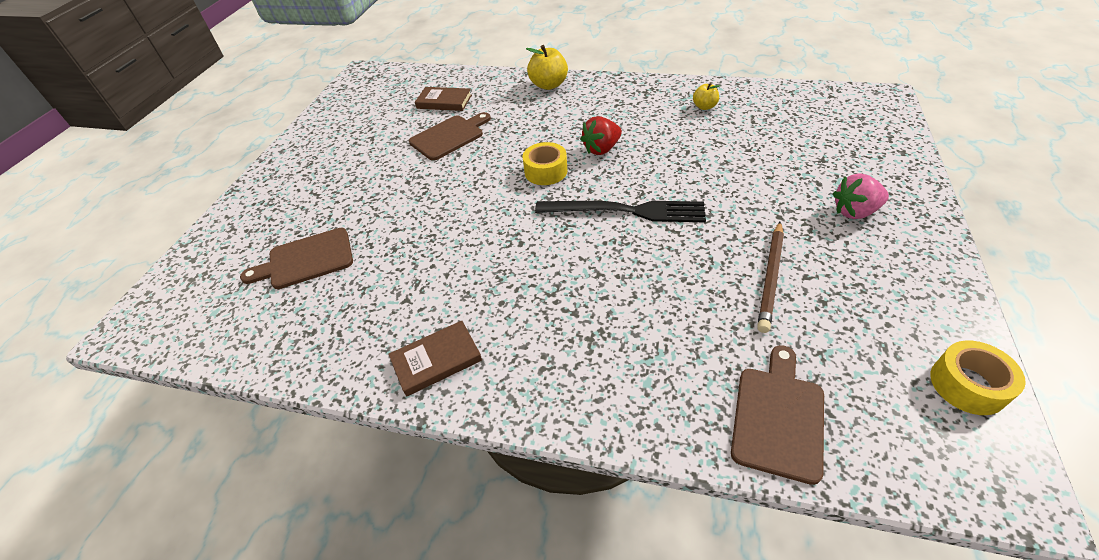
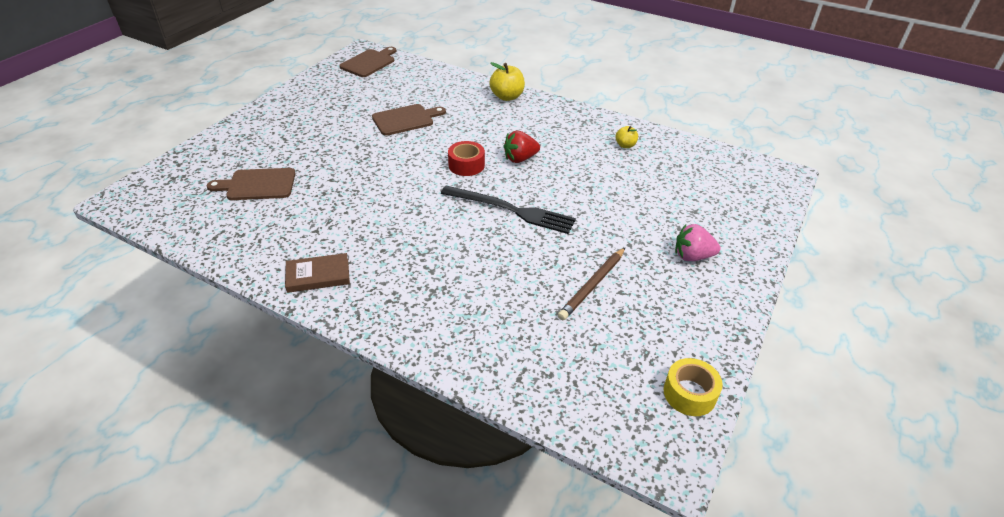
camera: 10 degrees right, 5 degrees down
brown book [415,87,472,111] -> none
yellow tape [522,142,567,185] -> red tape [448,141,485,176]
brown cutting board [731,345,824,485] -> brown cutting board moved to [339,47,396,77]

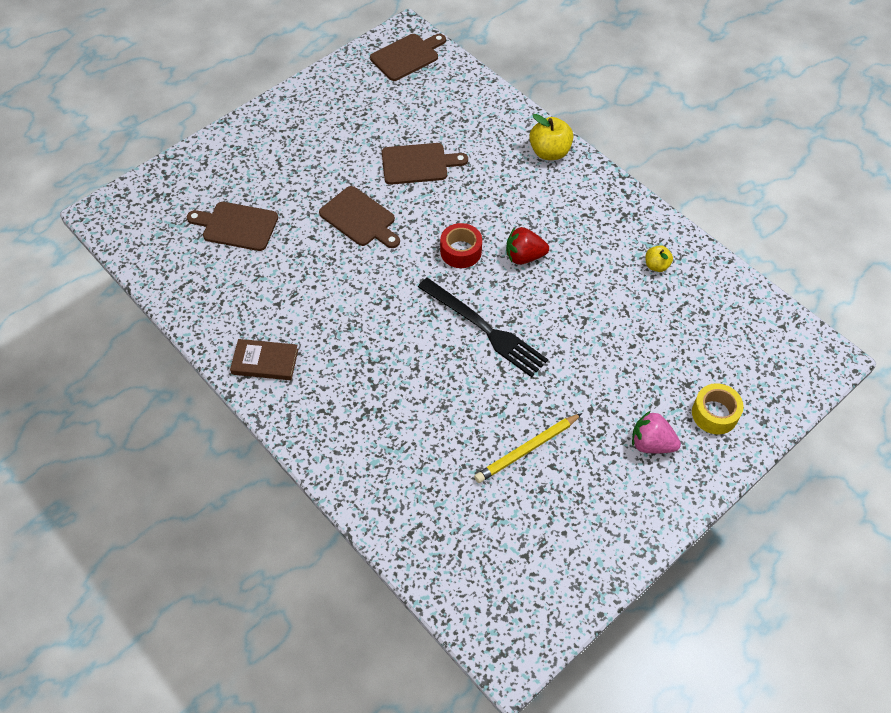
camera: 20 degrees right, 15 degrees up
brown pencil [558,248,625,320] -> yellow pencil [474,413,582,483]
yellow tape [664,358,723,416] -> yellow tape moved to [692,383,744,434]
none -> brown cutting board [319,186,400,248]

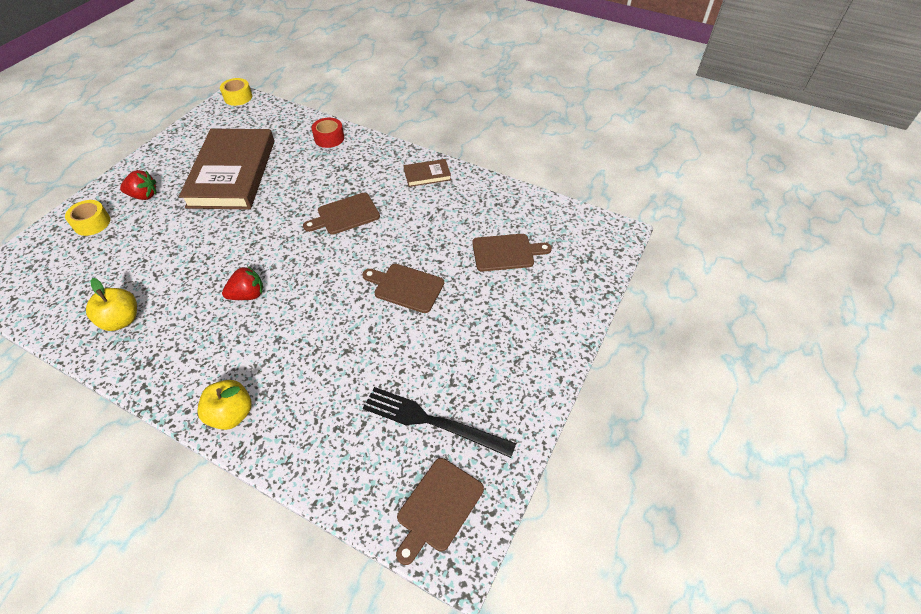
camera: 160 degrees right, 5 degrees down
brown cutting board [382,143,468,185] -> brown cutting board moved to [303,193,380,235]
black fork [418,278,548,377] -> black fork moved to [363,387,516,458]
red tape [440,223,482,268] -> red tape moved to [312,118,344,148]
yellow pencil [474,413,582,483] -> brown book [179,129,274,209]
pink strawberry [632,411,681,453] -> red strawberry [120,170,156,200]
yellow apple [645,245,673,272] -> yellow apple [86,278,137,331], size x1.72
none -> yellow tape [220,78,252,106]

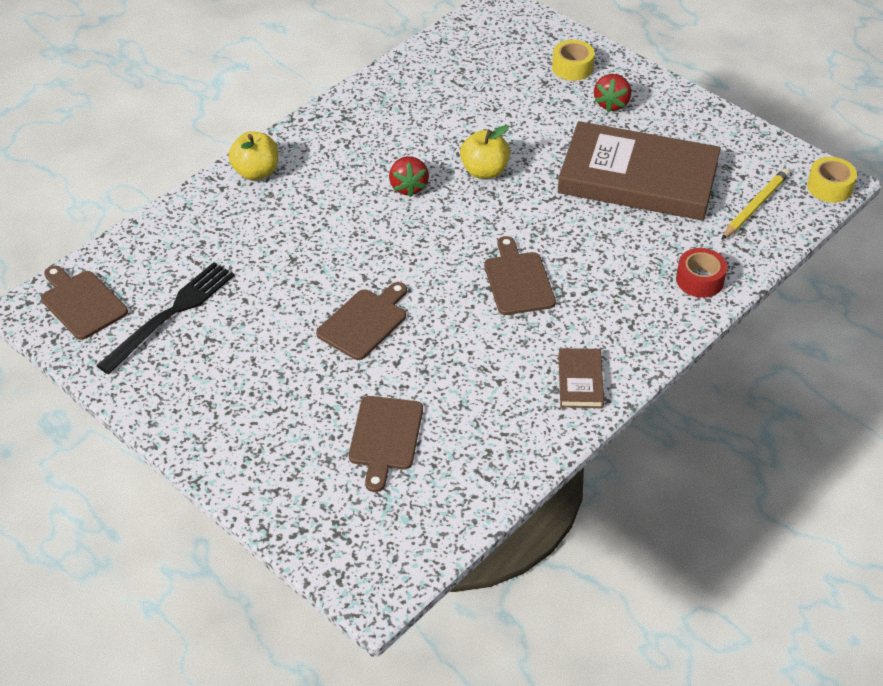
camera: 105 degrees right, 5 degrees down
yellow apple [86,278,137,331] -> yellow apple moved to [460,125,510,179]
none -> yellow pencil [721,168,790,240]

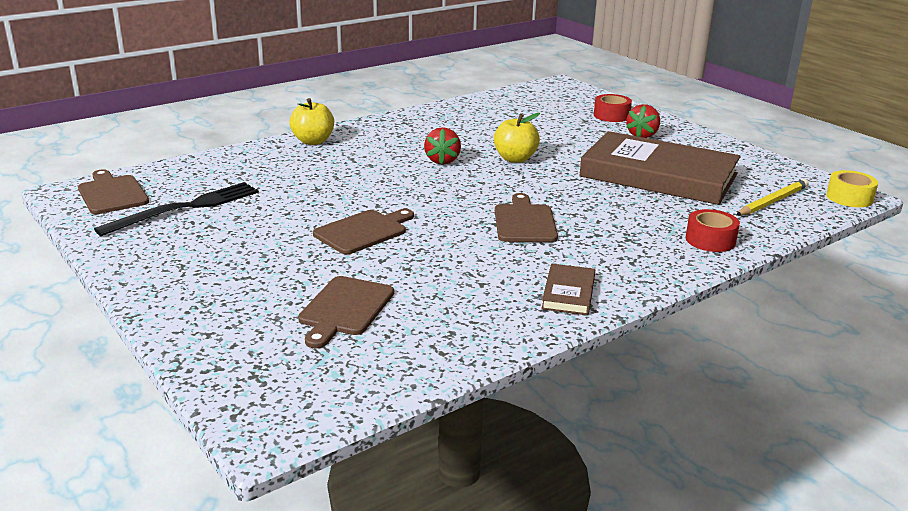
camera: 10 degrees right, 20 degrees down
yellow tape [552,40,595,81] -> red tape [594,94,632,122]

